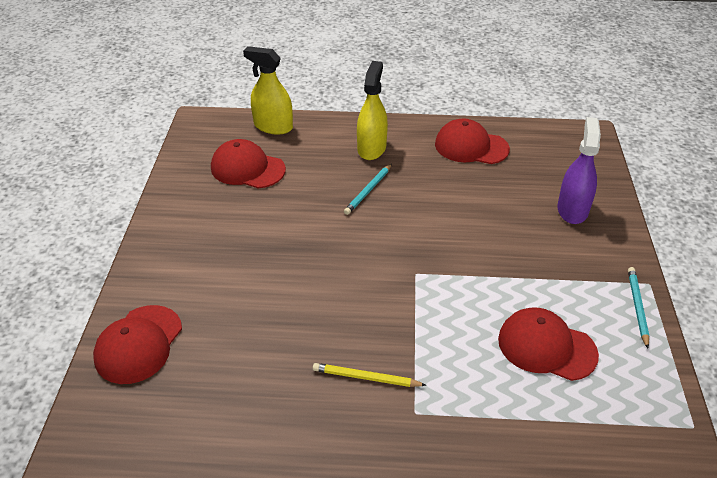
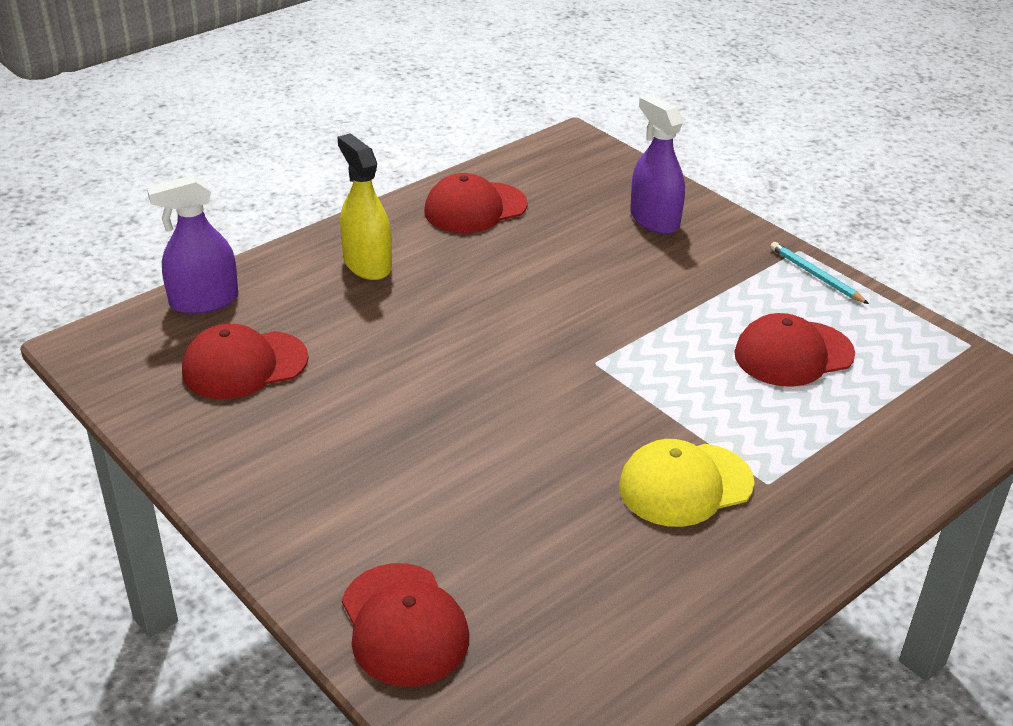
camera: 45 degrees left, 5 degrees down
yellow spray bottle [243,46,293,135] -> purple spray bottle [147,175,238,314]
yellow pencil [313,363,426,387] -> yellow cap [619,439,755,527]
turquoise pencil [344,164,392,215] -> none

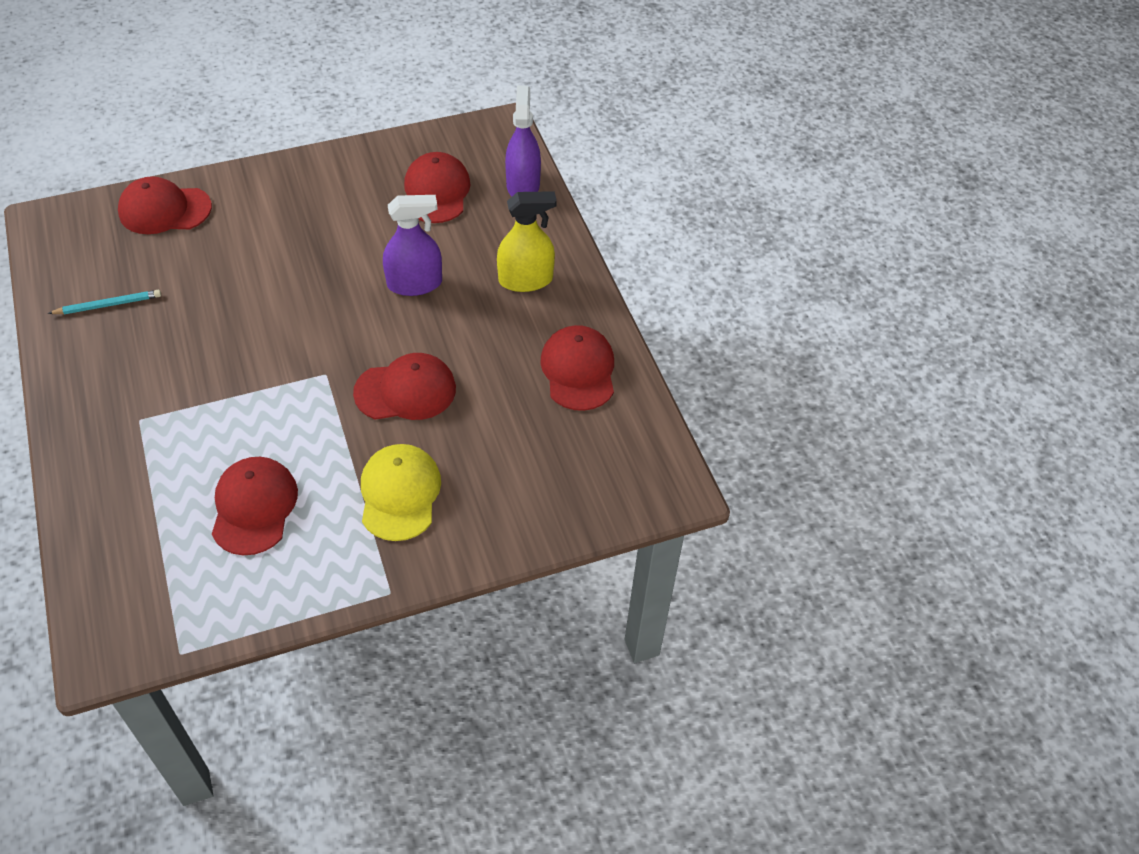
camera: 110 degrees right, 15 degrees up
yellow cap [619,439,755,527] -> yellow cap moved to [361,444,441,541]
purple spray bottle [630,95,685,234] -> purple spray bottle moved to [383,195,442,296]
turquoise pencil [770,242,869,304] -> turquoise pencil moved to [48,290,161,314]
none -> red cap [353,353,456,420]

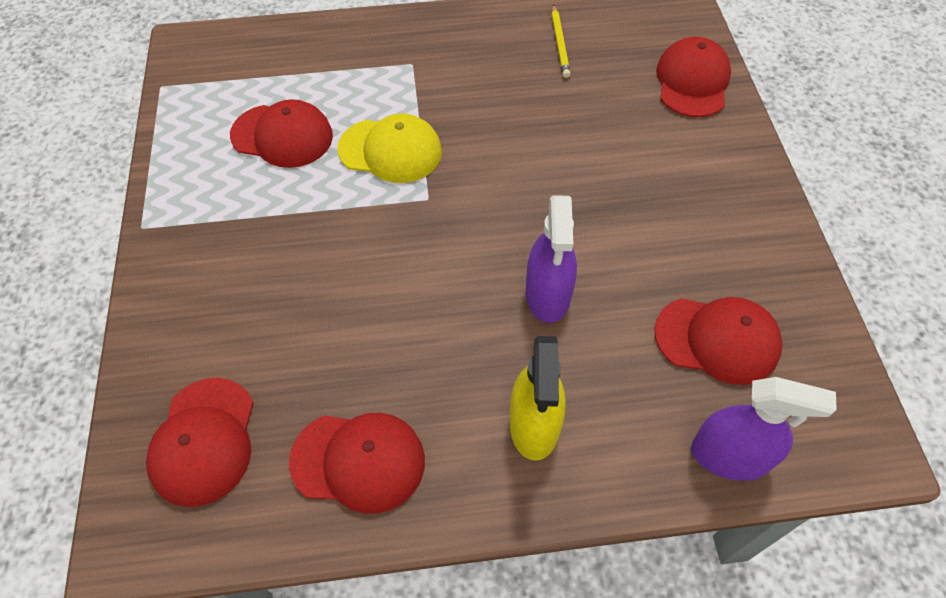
camera: 105 degrees right, 5 degrees up
turquoise pencil [48,290,161,314] -> yellow pencil [552,4,571,78]
red cap [353,353,456,420] -> red cap moved to [146,378,254,507]
yellow cap [361,444,441,541] -> yellow cap moved to [337,113,442,183]

